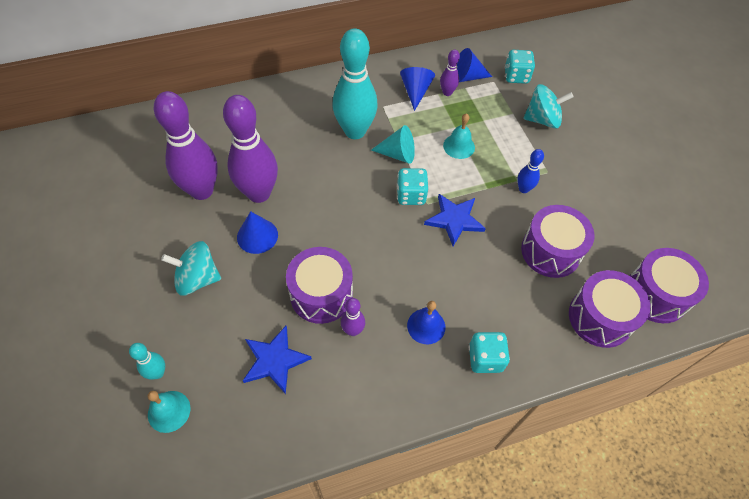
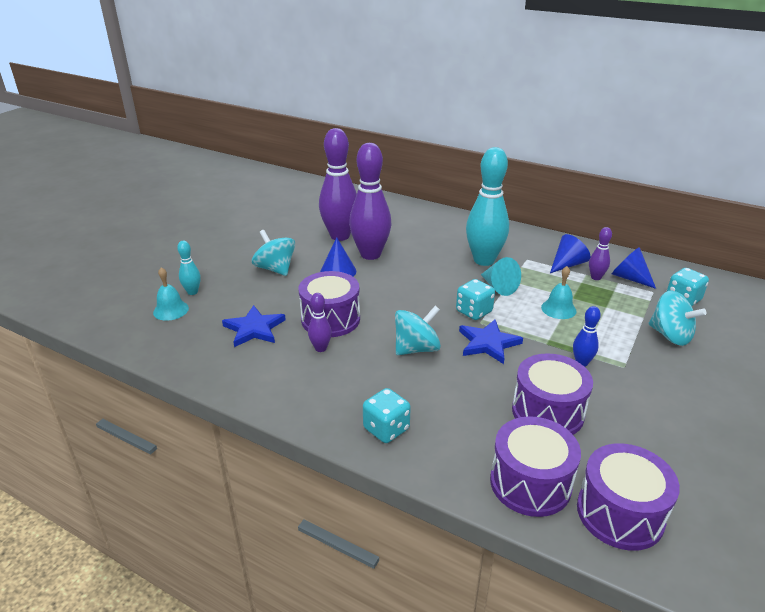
camera: 50 degrees right, 25 degrees down
blue bell [407,301,445,344] -> none
none -> turquoise spinning top [395,306,441,355]

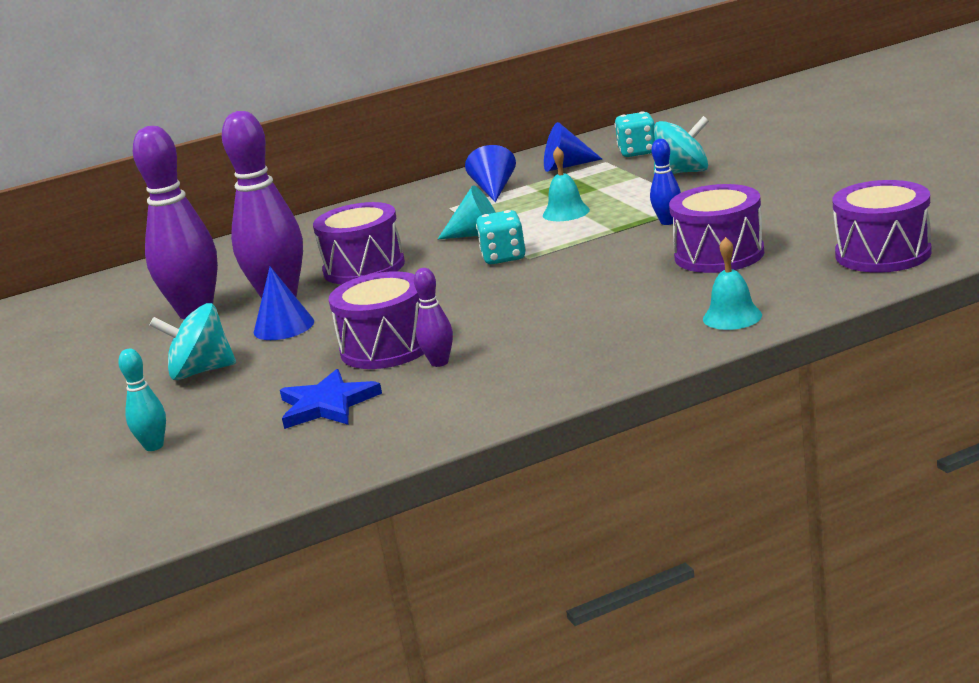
camera: 50 degrees left, 10 degrees down
turquoise bell [153,267,189,321] -> turquoise bell moved to [703,237,762,330]
turquoise dice [363,388,411,443] -> none
turquoise spinning top [395,306,441,355] -> none
blue star [459,319,523,364] -> none
turquoise bowling pin [466,147,509,266] -> none
purple drum [490,416,581,517] -> purple drum moved to [313,202,405,284]
purple bowling pin [589,227,612,280] -> none

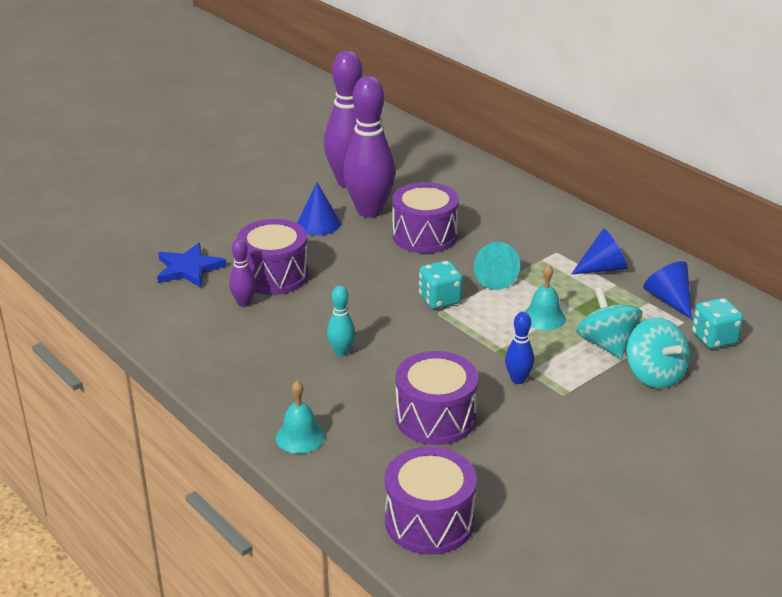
camera: 70 degrees right, 10 degrees up
turquoise bowling pin [118,348,166,451] -> turquoise bowling pin moved to [327,285,355,356]
turquoise spinning top [149,303,236,380] -> turquoise spinning top moved to [576,287,643,359]

